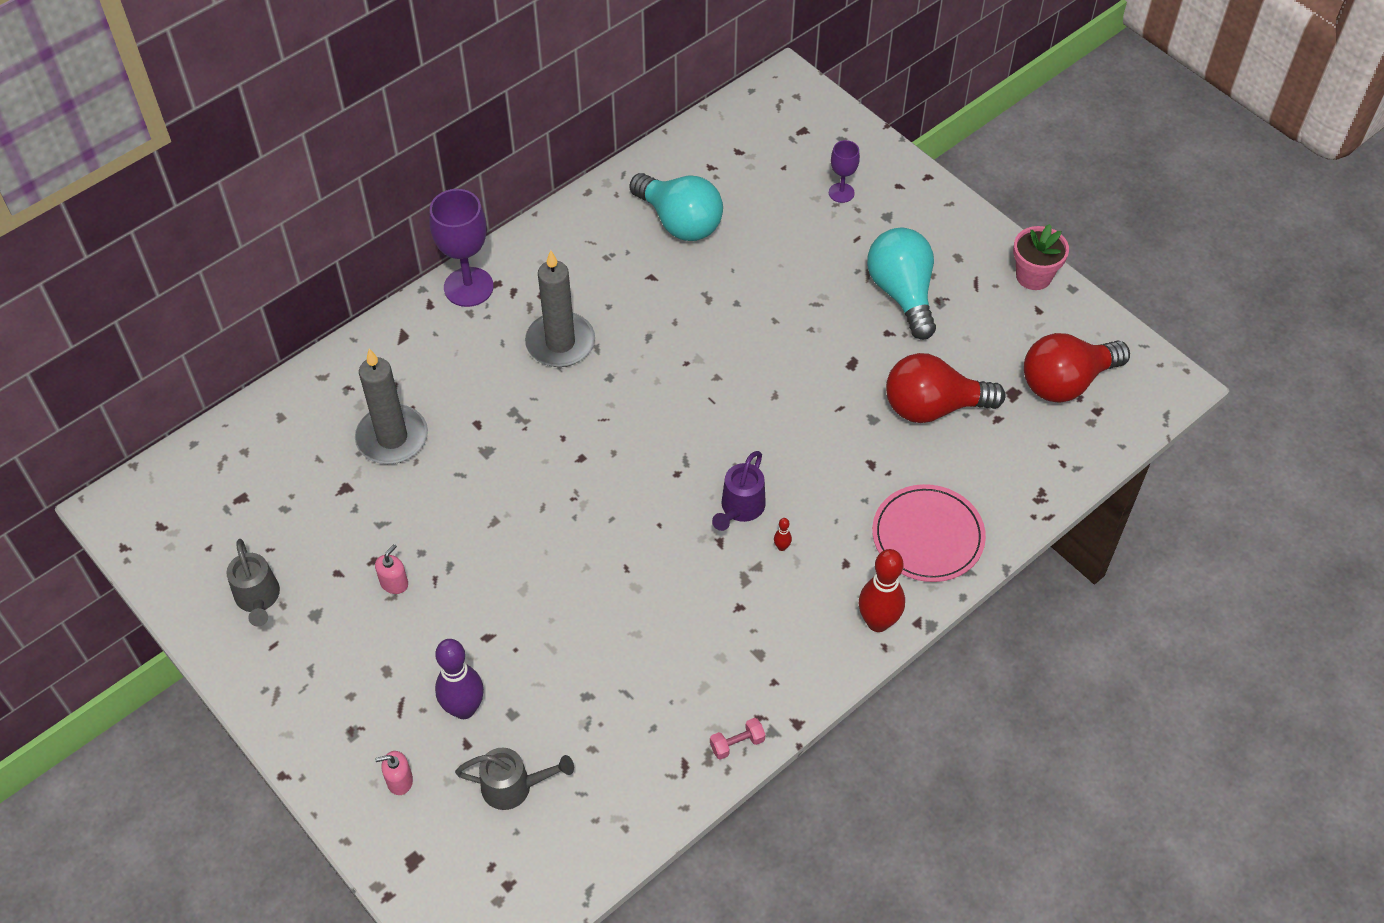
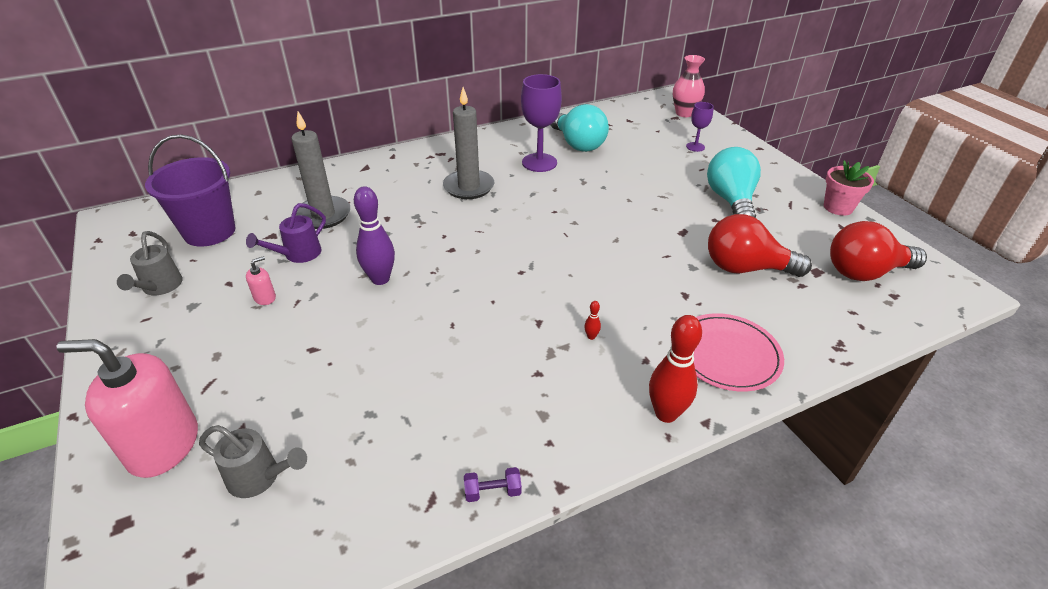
camera: 15 degrees right, 15 degrees down
pink soap dispenser [375,751,413,795] -> pink soap dispenser [57,339,198,478], size x2.45
purple goblet [429,189,494,307] -> purple goblet moved to [521,74,562,172]
purple bowling pin [435,639,484,719] -> purple bowling pin moved to [354,186,395,285]
pink dumbbell [710,718,765,760] -> purple dumbbell [464,467,522,502]
purple watering can [712,451,766,531] -> purple watering can moved to [246,203,326,263]
none -> purple bucket [145,134,236,247]
none -> pink vase [673,55,705,117]

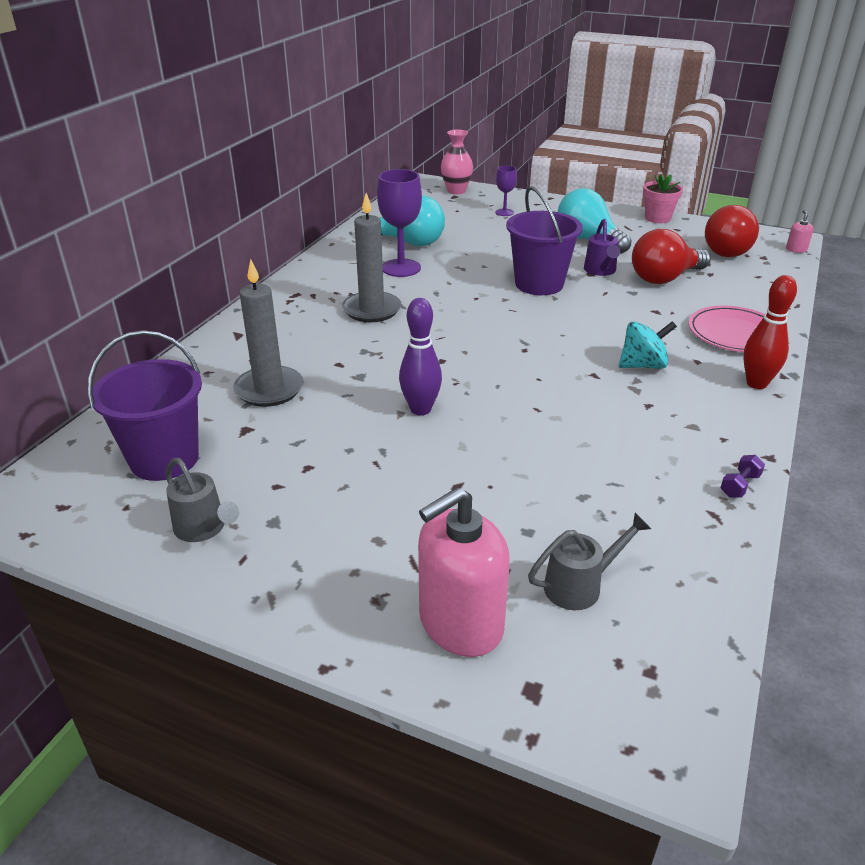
camera: 40 degrees left, 5 degrees down
purple watering can [246,203,326,263] -> purple watering can moved to [584,219,620,276]
pink soap dispenser [246,256,276,305] -> pink soap dispenser moved to [786,210,814,253]
red bowling pin [584,301,601,340] -> turquoise spinning top [619,321,677,369]
none -> purple bucket [506,186,583,295]

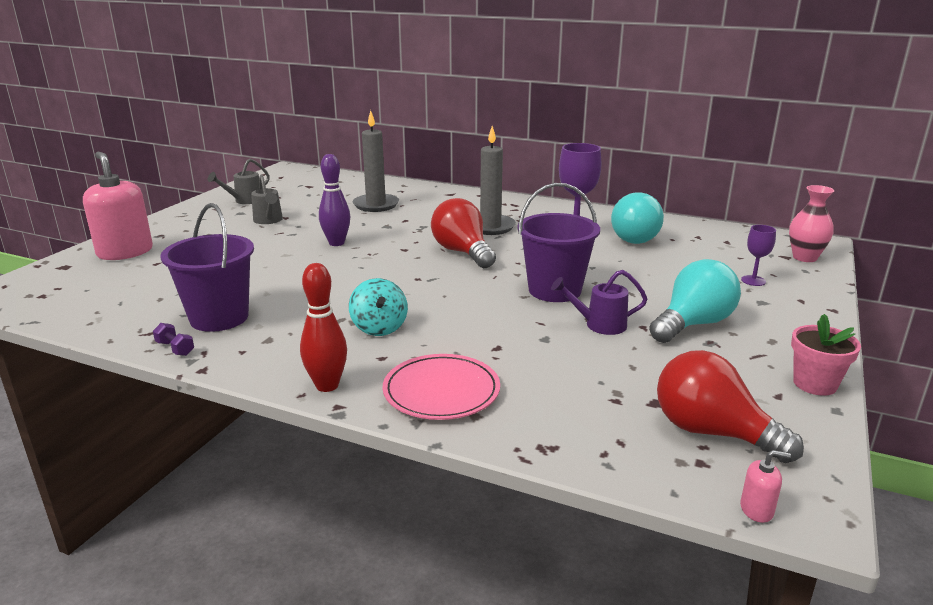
camera: 90 degrees right, 10 degrees down
purple bucket [87,330,202,481] -> purple bucket moved to [160,203,254,332]
grey watering can [528,513,651,610] -> grey watering can moved to [251,175,283,224]
red light bulb [632,229,711,284] -> red light bulb moved to [431,198,496,268]

